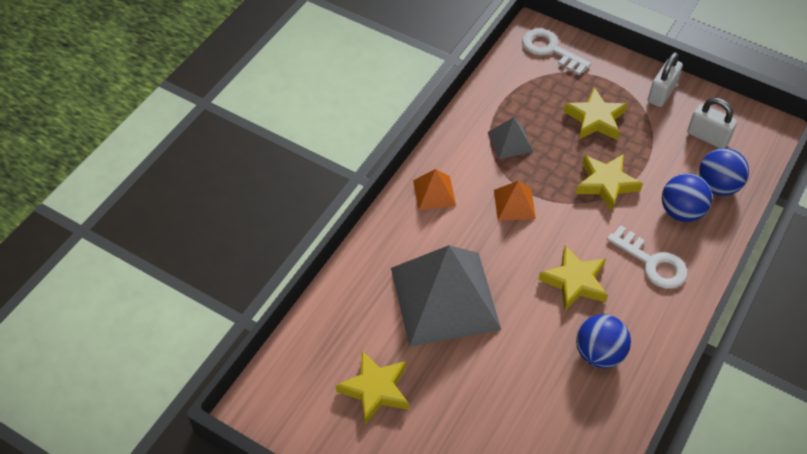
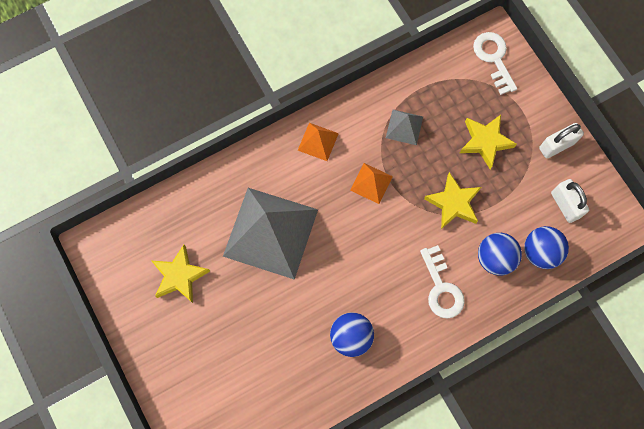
camera: 30 degrees right, 20 degrees up
yellow star [538,246,608,311] -> none

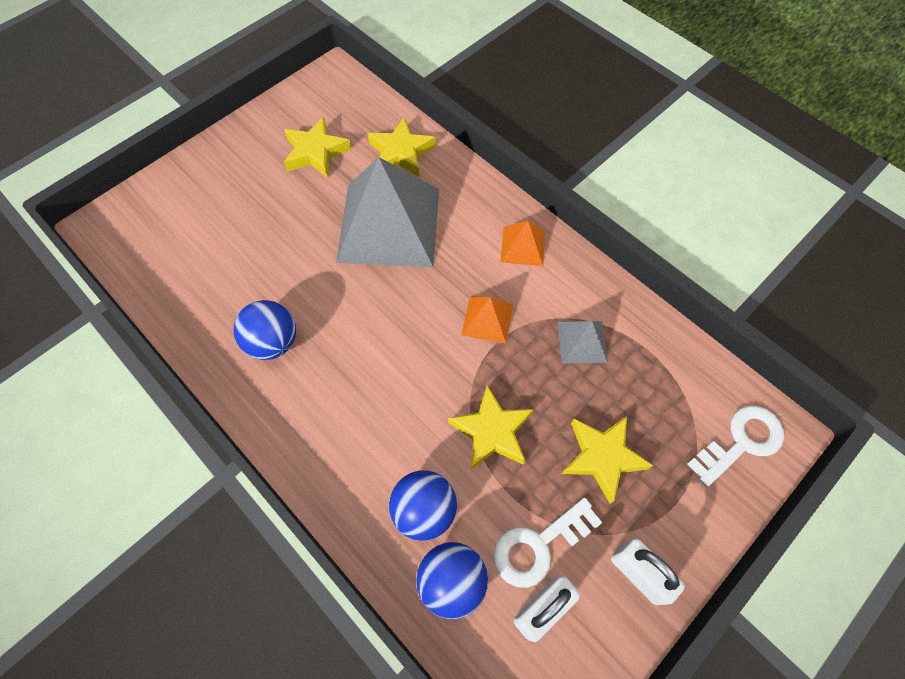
camera: 75 degrees right, 10 degrees down
white key [420,245,465,319] -> white key moved to [493,498,602,588]
none -> yellow star [367,117,436,177]

